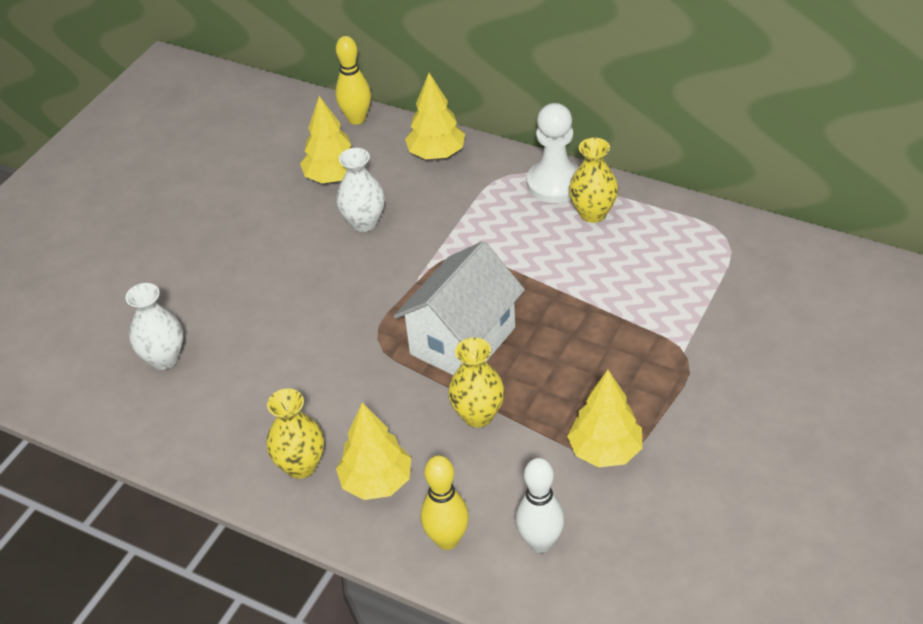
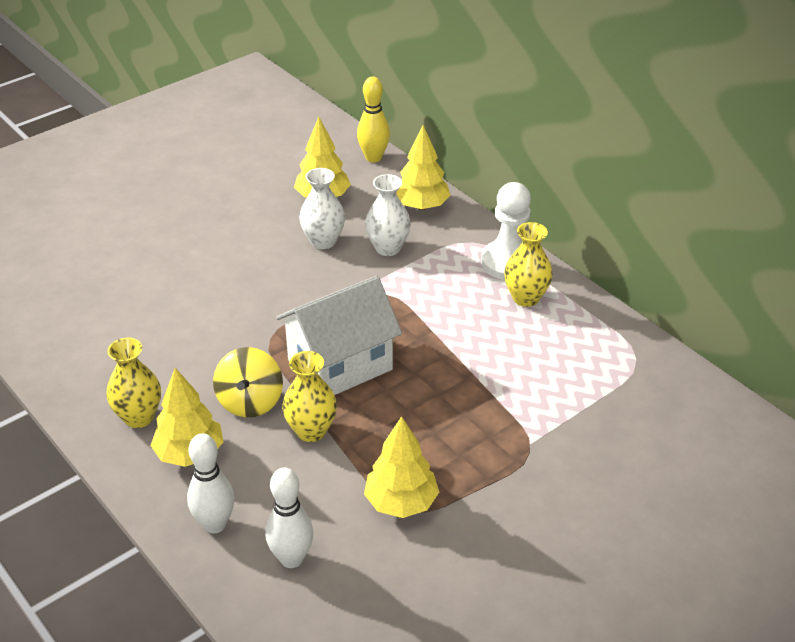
camera: 20 degrees right, 5 degrees down
white vase [125,283,183,370] -> white vase moved to [365,174,411,256]
yellow bowling pin [421,455,469,550] -> white bowling pin [187,433,235,533]
none -> yellow spinning top [213,347,283,417]

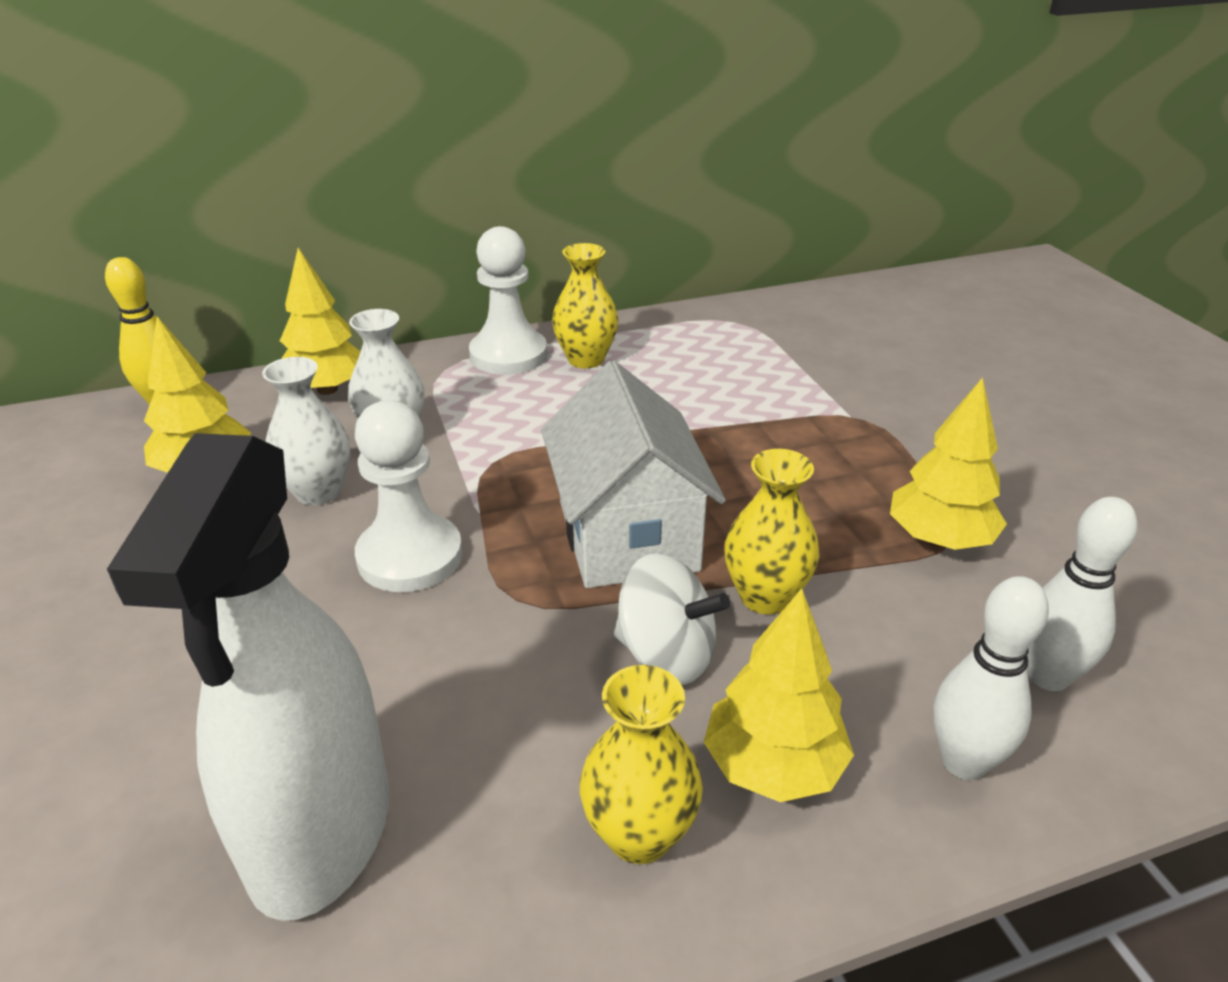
camera: 70 degrees left, 5 degrees down
yellow spinning top [213,347,283,417] -> white spinning top [614,553,730,685]
none -> white spray bottle [107,433,389,921]
none -> white pawn [355,400,463,592]

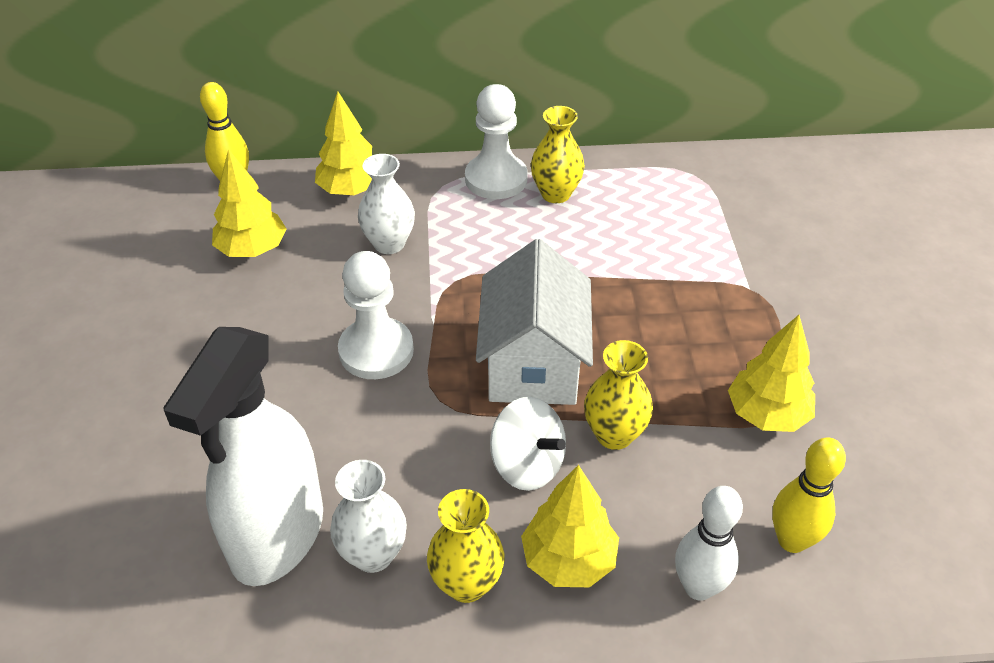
camera: 15 degrees right, 10 degrees up
white vase [262,357,350,505] -> white vase moved to [330,460,407,573]
white bowling pin [1027,497,1138,691] -> yellow bowling pin [772,437,846,553]

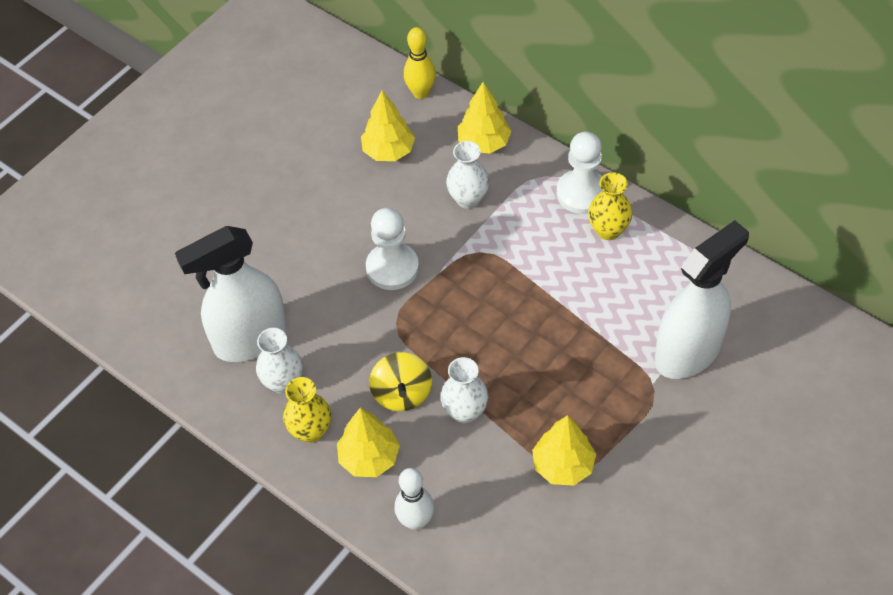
camera: 45 degrees right, 10 degrees up
white house [476,239,593,405] -> none
white spinning top [490,397,566,491] -> yellow spinning top [369,352,432,411]
yellow vase [584,340,653,450] -> white vase [441,357,488,424]
yellow bowling pin [772,437,846,553] -> none
none -> white spray bottle [655,220,749,379]

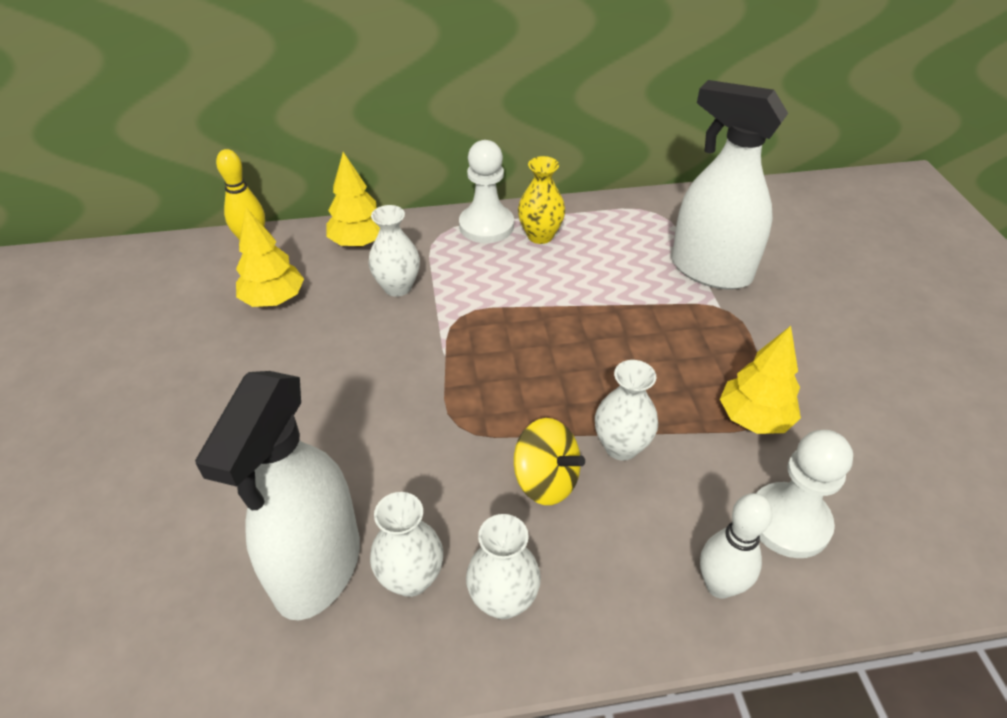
camera: 50 degrees left, 10 degrees down
yellow vase [283,377,331,443] -> white vase [466,514,541,619]
yellow tree [337,408,400,477] -> none
white pawn [366,208,419,290] -> white pawn moved to [757,430,853,558]
white spray bottle [655,220,749,379] -> white spray bottle turned 60 degrees counterclockwise [671,80,788,289]

